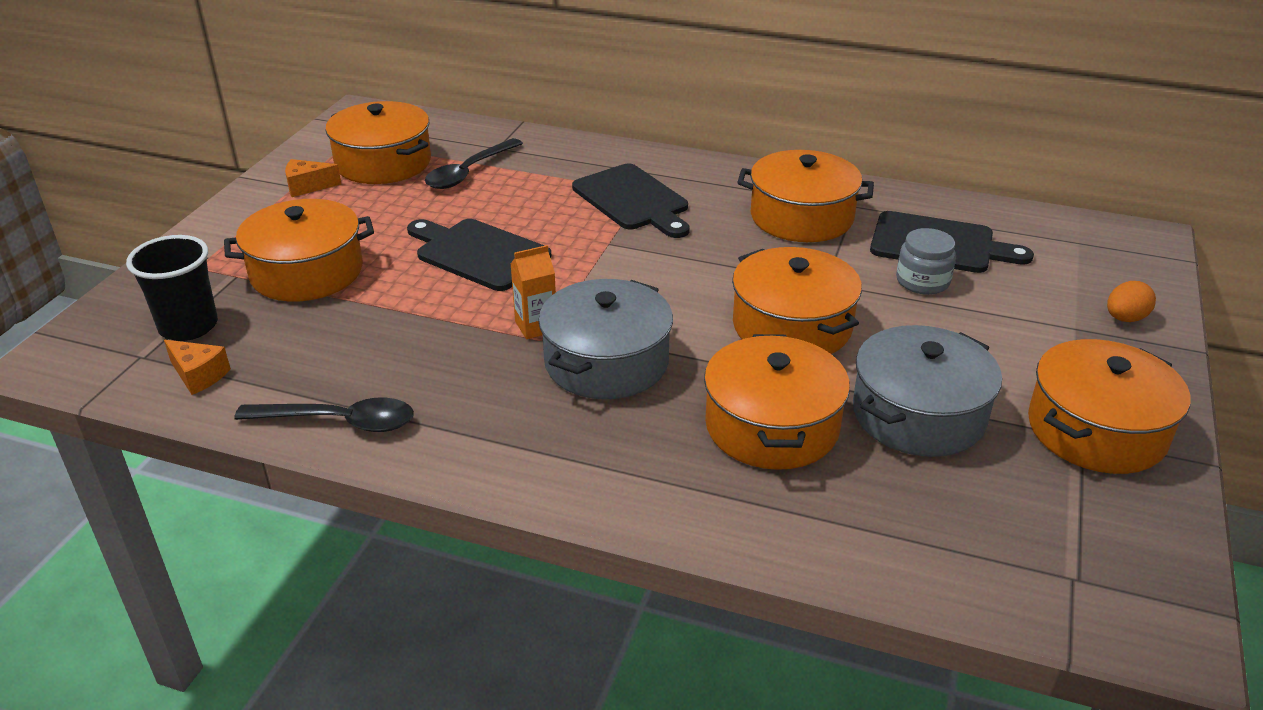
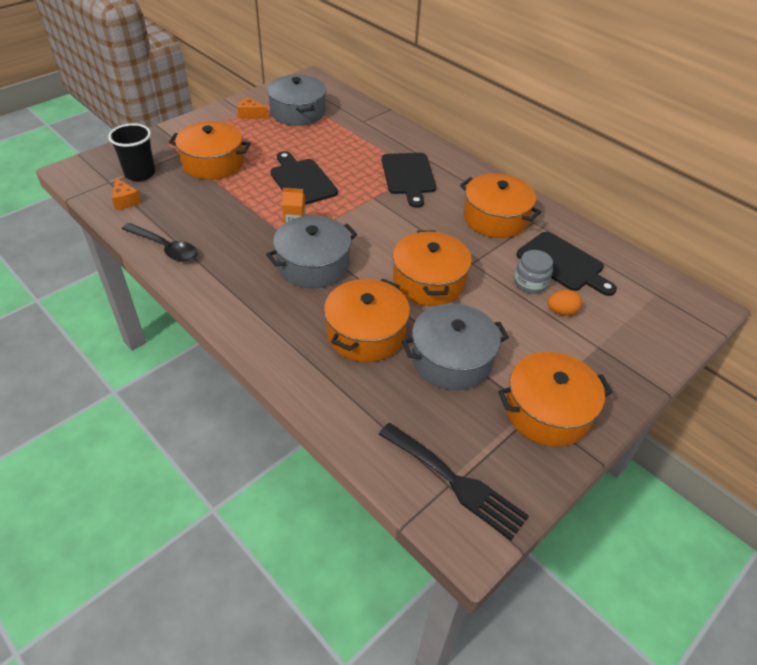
camera: 25 degrees right, 10 degrees up
orange pot [325,101,431,184] -> grey pot [267,75,326,126]
black spoon [425,138,523,189] -> none
orange egg [1107,281,1156,322] -> orange egg moved to [548,290,582,316]
none -> black fork [379,423,529,540]

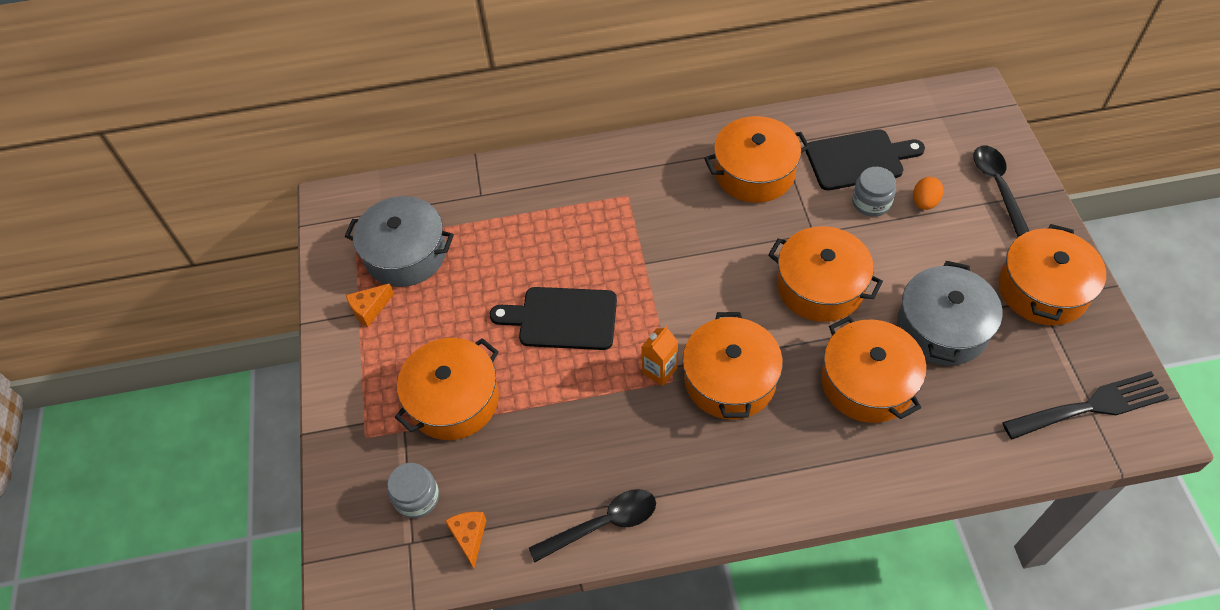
camera: 50 degrees left, 10 degrees up
black cup [108,123,155,181] -> grey jar [387,463,439,518]
orange cheese [112,178,141,210] -> orange cheese turned 105 degrees counterclockwise [445,512,486,569]
grey pot [266,216,357,288] -> orange pot [682,312,783,420]
black cutting board [382,153,436,208] -> none
none -> black spoon [973,146,1029,237]

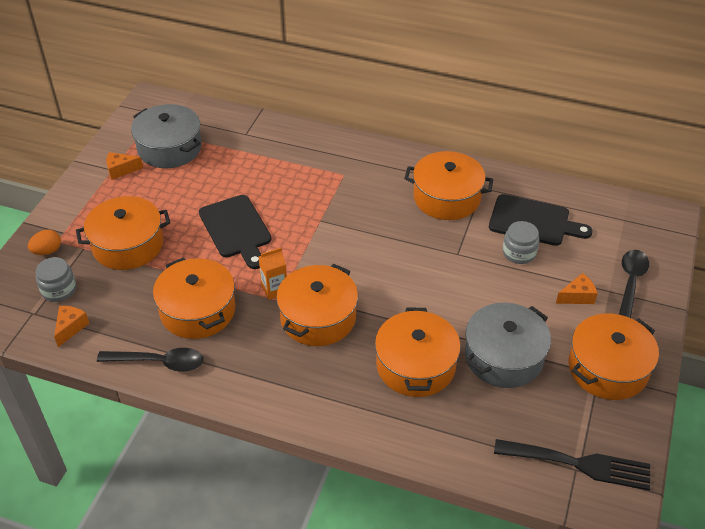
camera: 25 degrees right, 10 degrees down
black cutting board [490,287,617,350] -> black cutting board turned 150 degrees counterclockwise [199,195,271,269]
orange pot [768,226,883,322] -> orange pot moved to [153,258,235,339]
orange egg [913,177,944,210] -> orange egg moved to [28,230,61,255]
none -> orange cheese [556,273,598,304]

